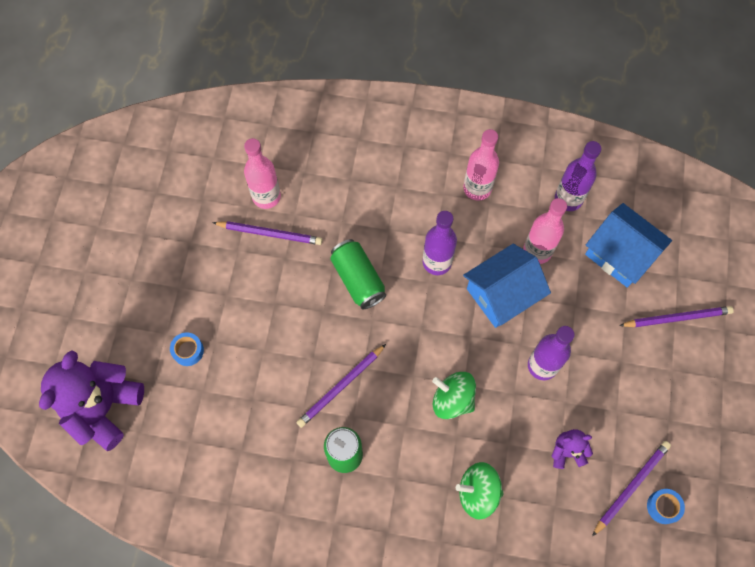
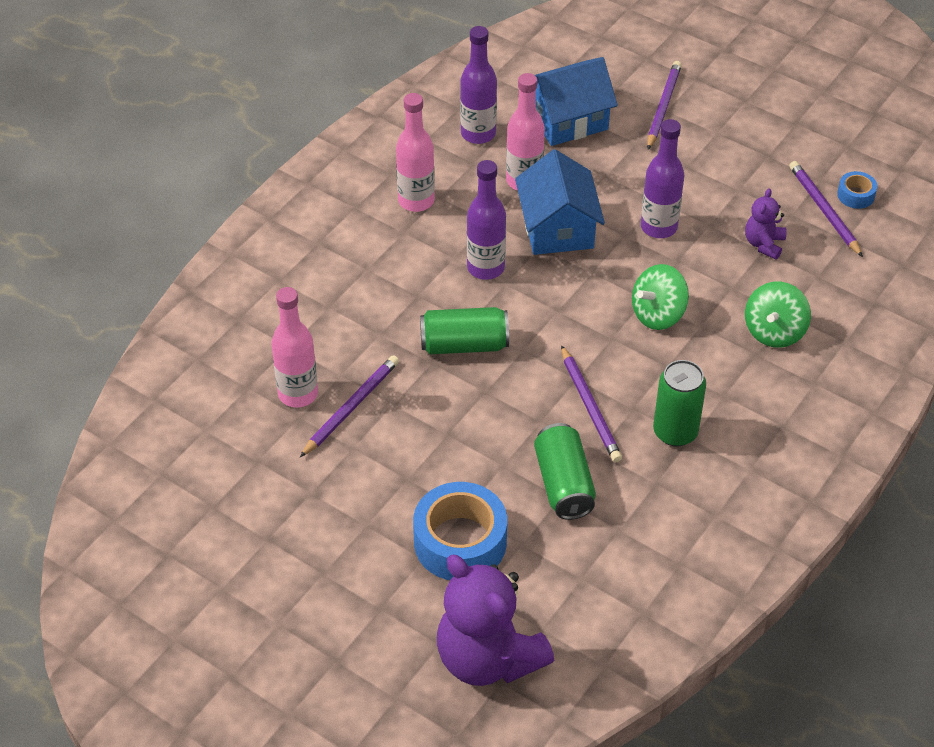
camera: 65 degrees left, 20 degrees down
blue tape [170,332,204,366] -> blue tape [413,482,507,580], size x2.13
none -> green can [534,423,596,520]

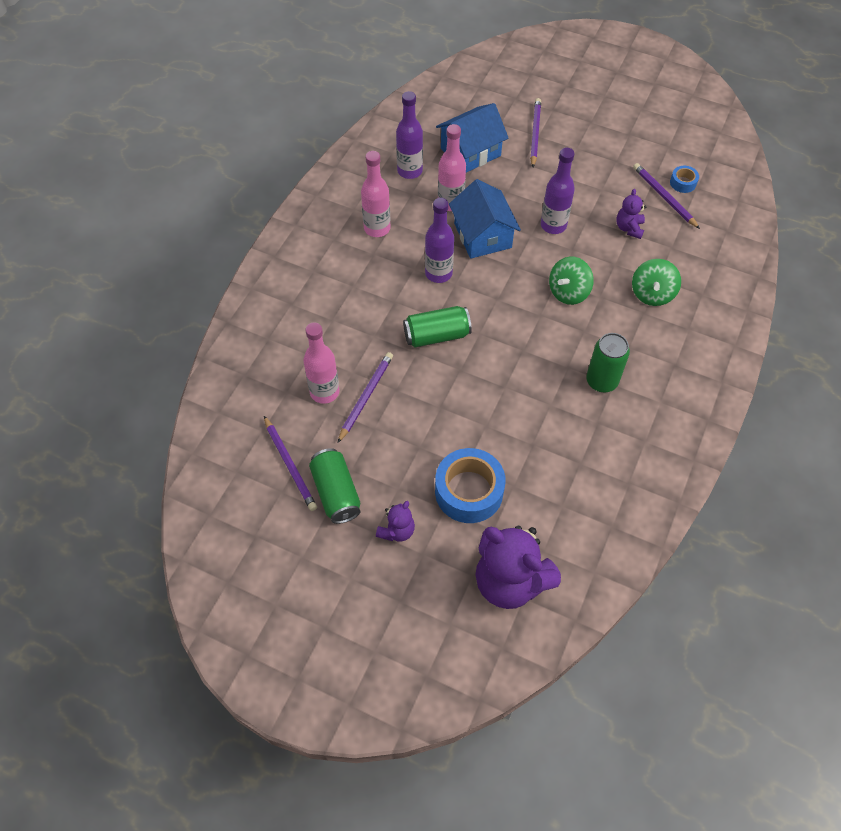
camera: 10 degrees left, 10 degrees up
green can [534,423,596,520] -> green can moved to [309,448,361,524]
purple pencil [561,345,622,462] -> purple pencil moved to [264,416,317,511]
none -> purple teddy bear [376,501,415,542]

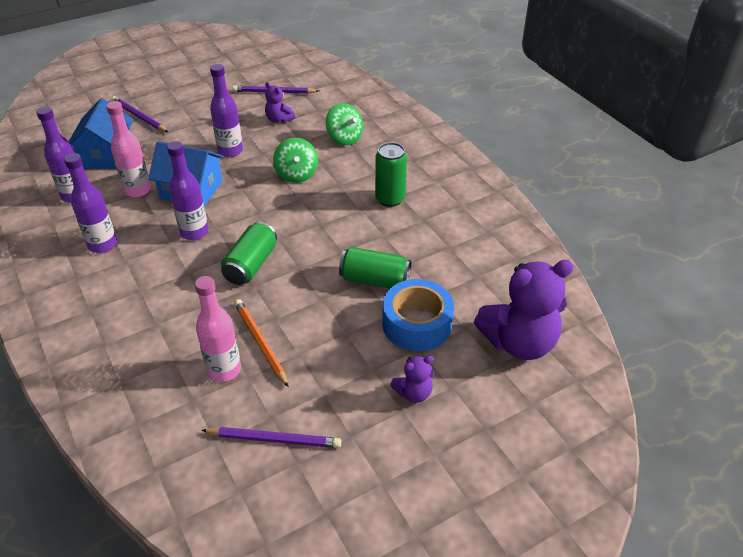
camera: 55 degrees left, 15 degrees down
green can [309,448,361,524] -> green can moved to [339,247,411,289]
purple pencil [338,352,393,443] -> orange pencil [234,299,289,387]
pink bottle [361,151,390,237] -> purple bottle [64,153,117,253]
purple teddy bear [376,501,415,542] -> purple teddy bear turned 90 degrees clockwise [390,356,434,403]
blue tape [670,166,699,193] -> none

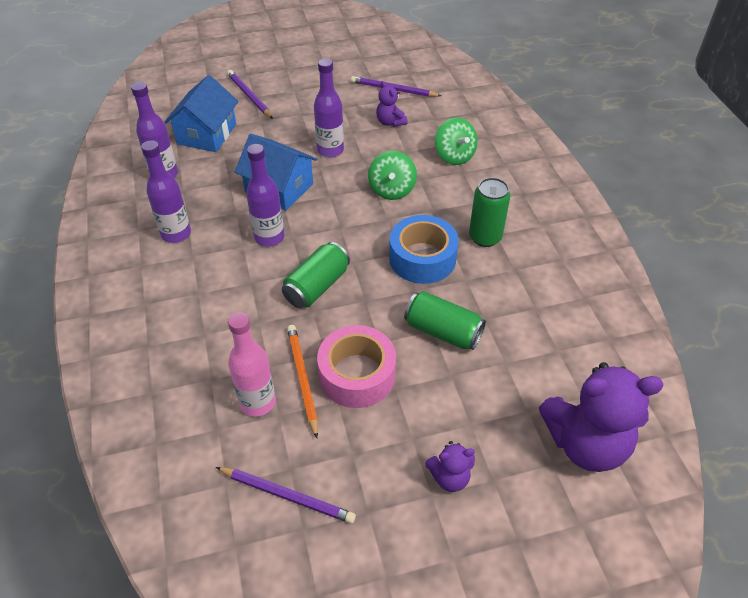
camera: 15 degrees right, 5 degrees up
pink bottle [106,101,151,197] -> none
blue tape [382,279,454,351] -> blue tape moved to [389,215,459,284]
none -> pink tape [317,325,396,408]

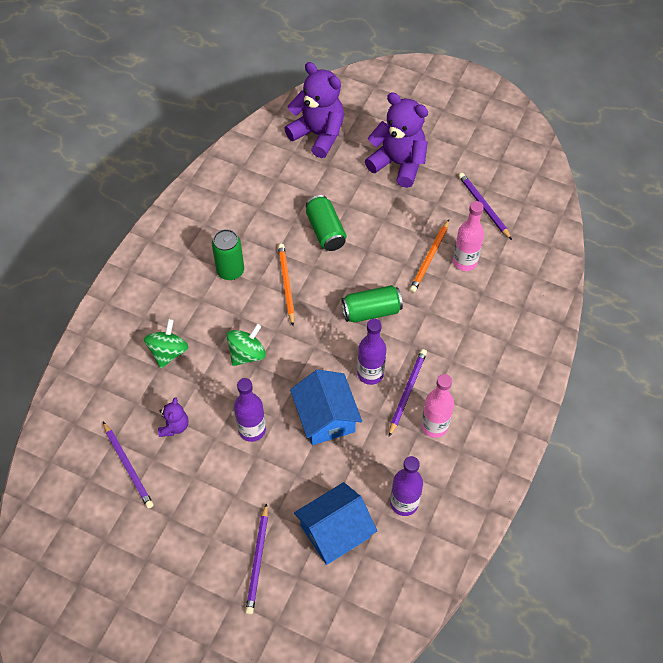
camera: 140 degrees left, 10 degrees up
purple bottle [141,140,191,243] -> pink bottle [421,374,454,438]
pink tape [317,325,396,408] -> none
blue tape [389,215,459,284] -> orange pencil [278,244,295,326]
purple teddy bear [425,441,475,492] -> purple teddy bear [365,92,428,188], size x2.10
none -> purple pencil [389,349,427,437]

